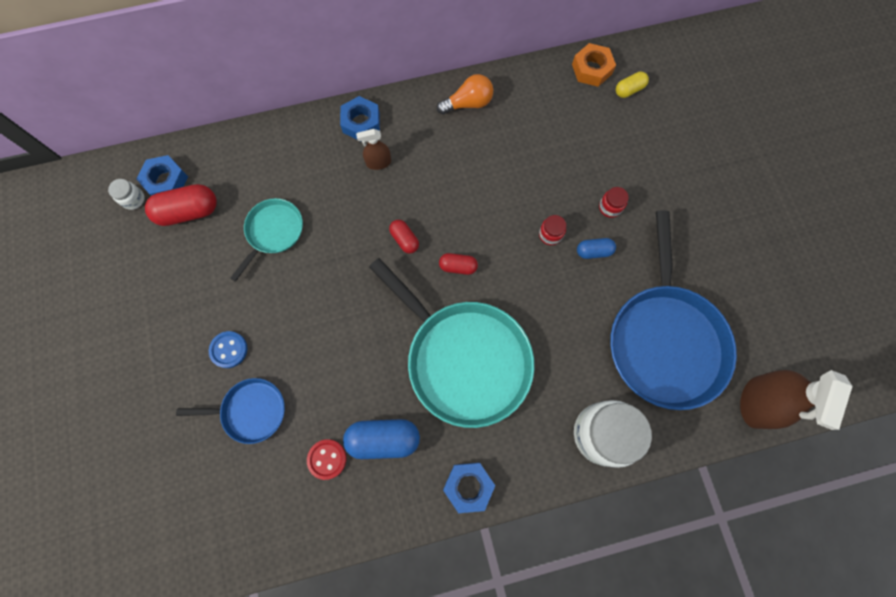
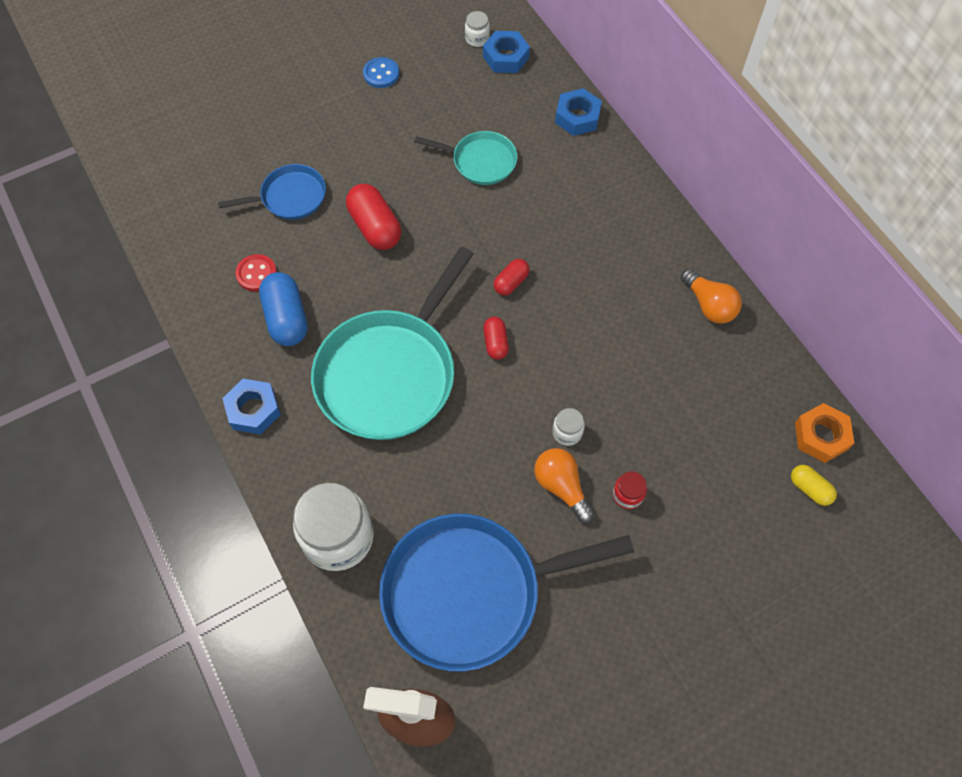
camera: 75 degrees right, 10 degrees down
red capsule [145,184,217,226] -> red capsule moved to [346,184,401,250]
blue pan [176,378,285,444] -> blue pan turned 90 degrees counterclockwise [218,164,326,220]
blue button [209,331,247,368] -> blue button moved to [363,57,399,88]
blue nut [340,96,380,142] -> blue nut moved to [555,88,602,136]
brown spray bottle [356,129,391,170] -> none
red jar [539,215,566,245] -> white jar [553,408,585,446]
blue capsule [577,238,616,259] -> orange light bulb [534,448,594,523]

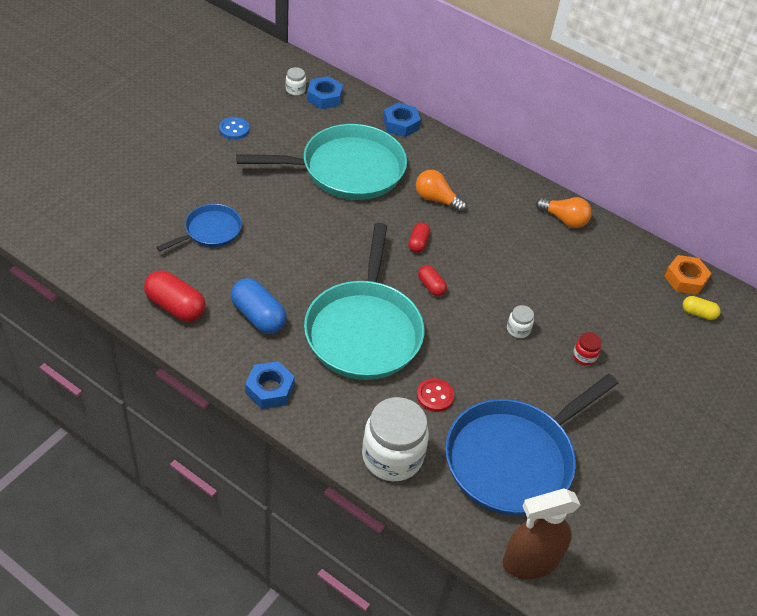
camera: 30 degrees left, 15 degrees down
red button [235,254,277,291] -> red button moved to [417,378,454,412]
red capsule [346,184,401,250] -> red capsule moved to [144,270,206,322]
turquoise pan [414,131,517,185] -> turquoise pan [236,124,407,200], size x1.97
orange light bulb [534,448,594,523] -> orange light bulb moved to [416,170,467,213]

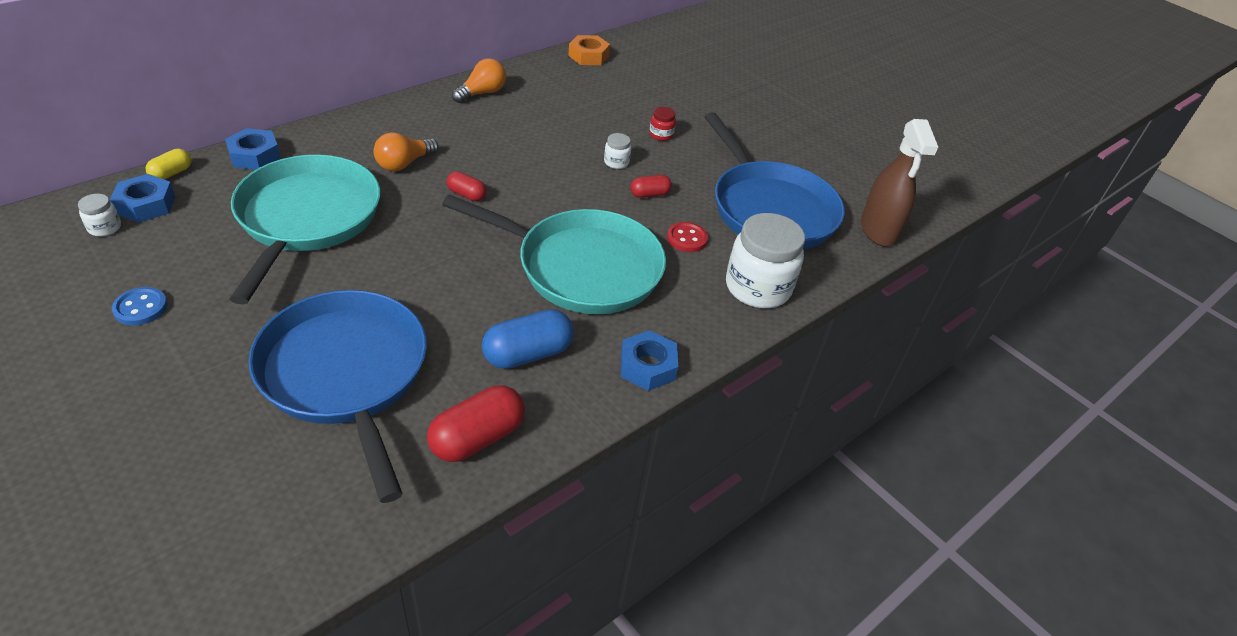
camera: 75 degrees left, 5 degrees down
blue pan [156,204,242,251] -> blue pan [248,290,427,503], size x1.97
red capsule [418,265,447,296] -> red capsule moved to [630,175,672,198]
yellow capsule [682,296,721,320] -> yellow capsule moved to [145,149,192,180]

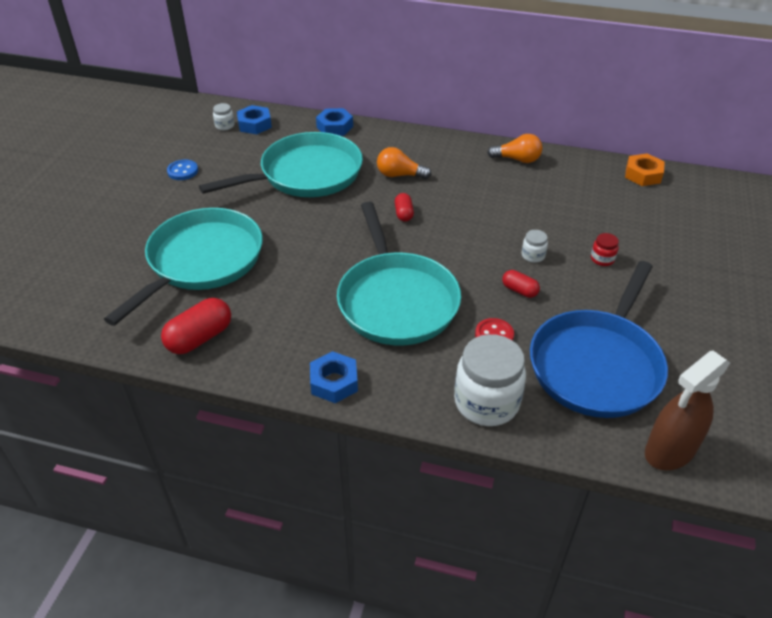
camera: 60 degrees right, 0 degrees up
yellow capsule [145,149,192,180] -> none
blue pan [248,290,427,503] -> turquoise pan [104,208,263,326]
red capsule [427,386,525,462] -> red capsule turned 60 degrees counterclockwise [161,298,231,354]
blue capsule [482,309,574,369] -> none

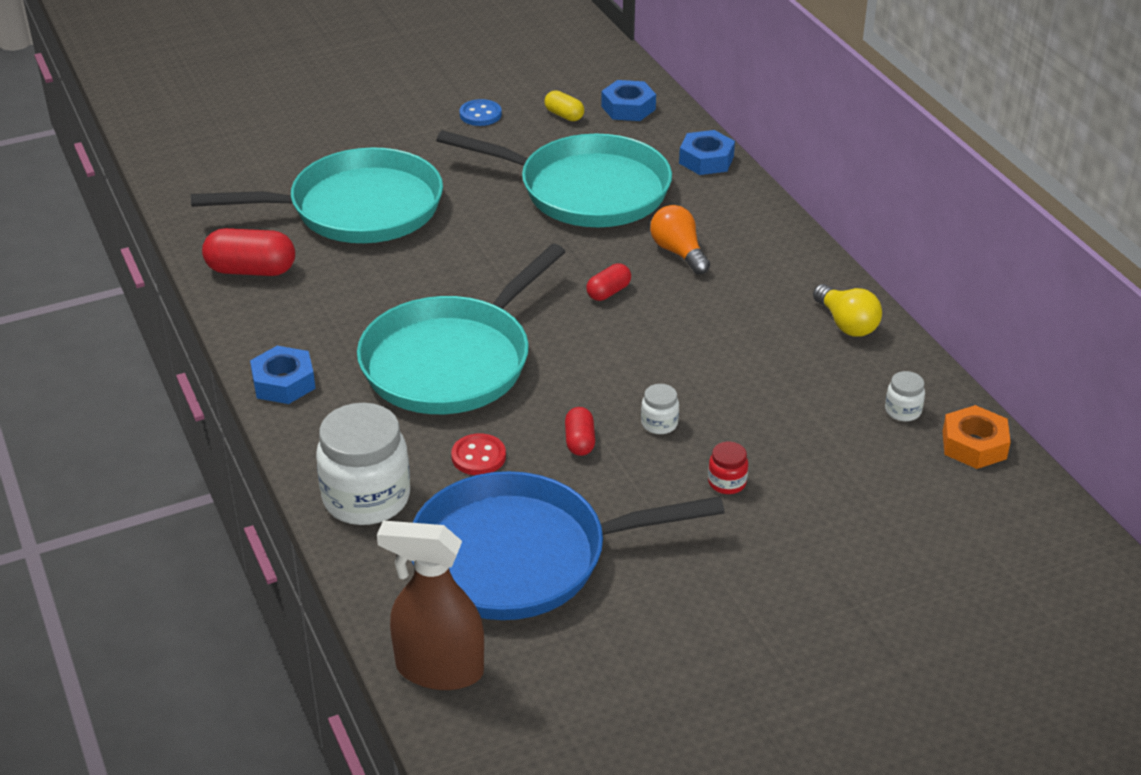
camera: 50 degrees right, 5 degrees down
white jar [213,103,234,130] -> white jar moved to [885,371,925,421]
orange light bulb [487,134,542,163] -> yellow light bulb [813,284,882,337]
none -> yellow capsule [544,90,584,121]

